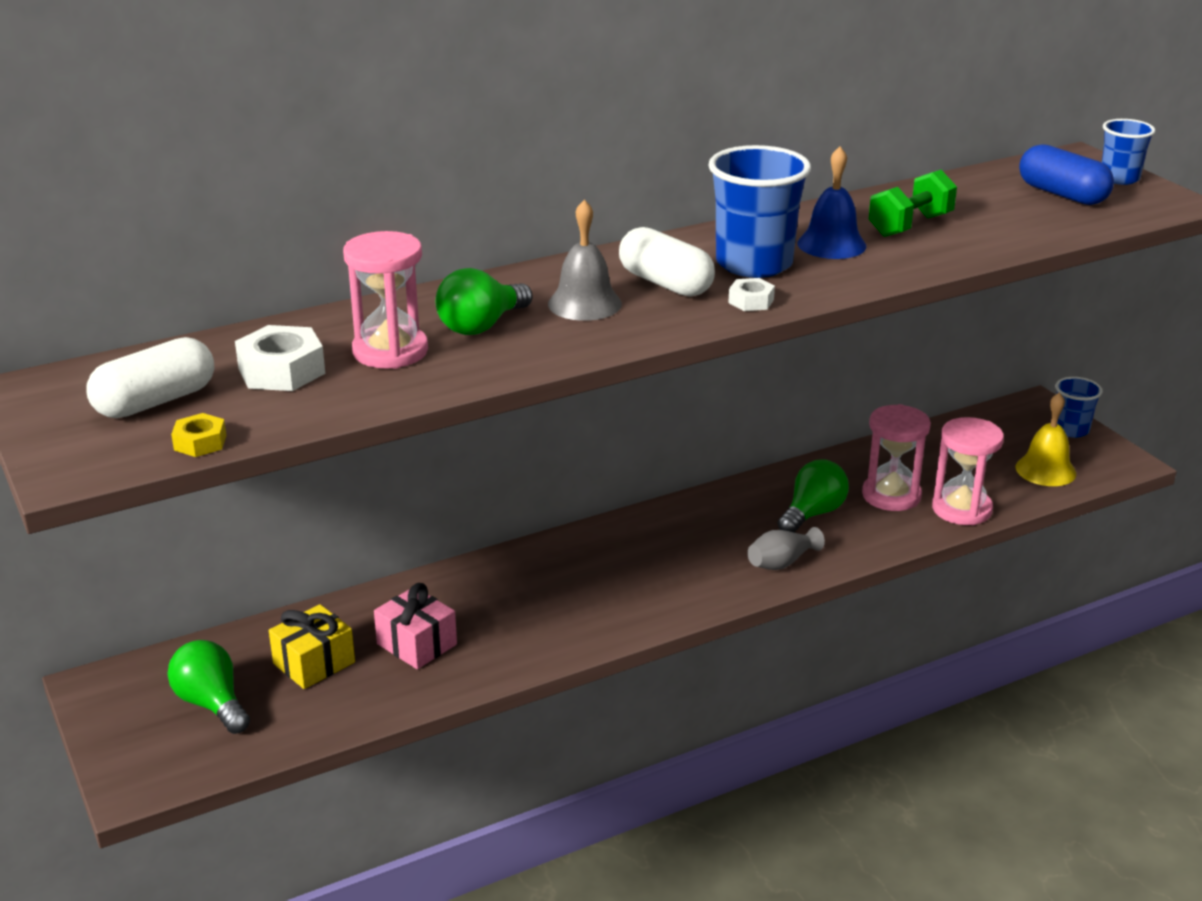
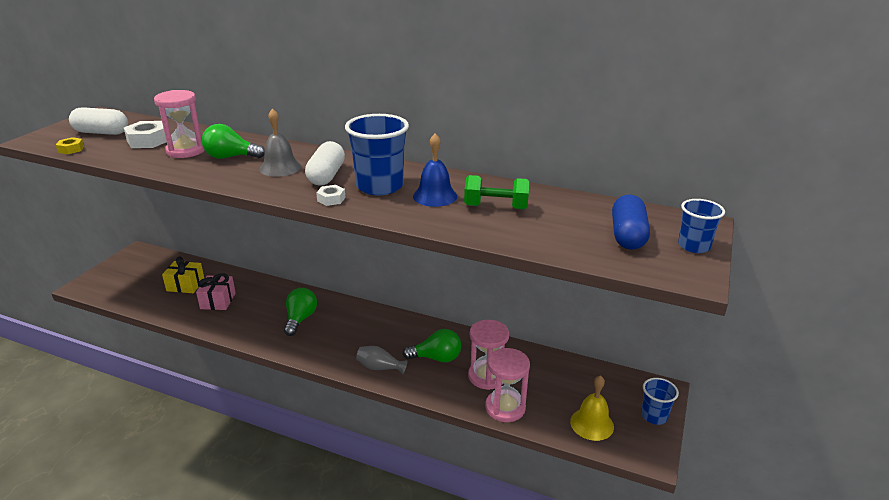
camera: 50 degrees right, 0 degrees up
green light bulb [167,640,250,734] -> green light bulb moved to [284,288,317,336]

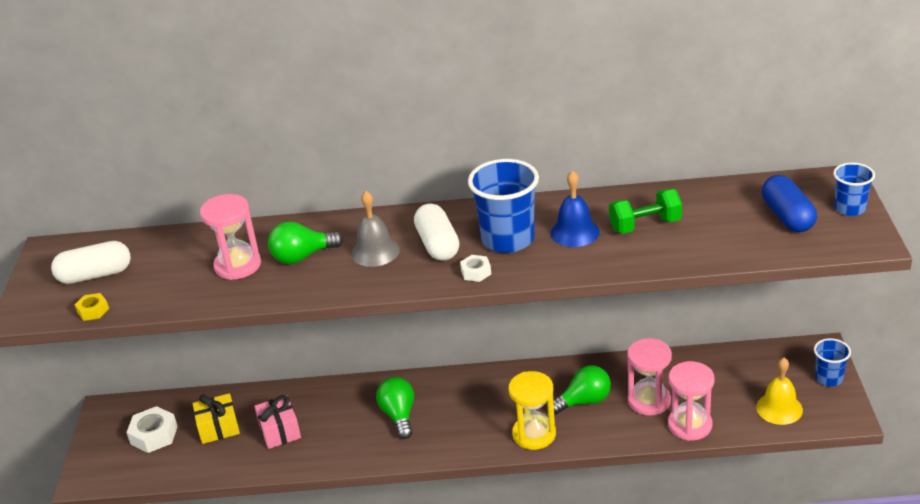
camera: 20 degrees left, 5 degrees up
white nut [124,121,167,148] -> white nut moved to [126,406,178,453]
grey vase [356,346,407,374] -> yellow hourglass [508,371,556,450]

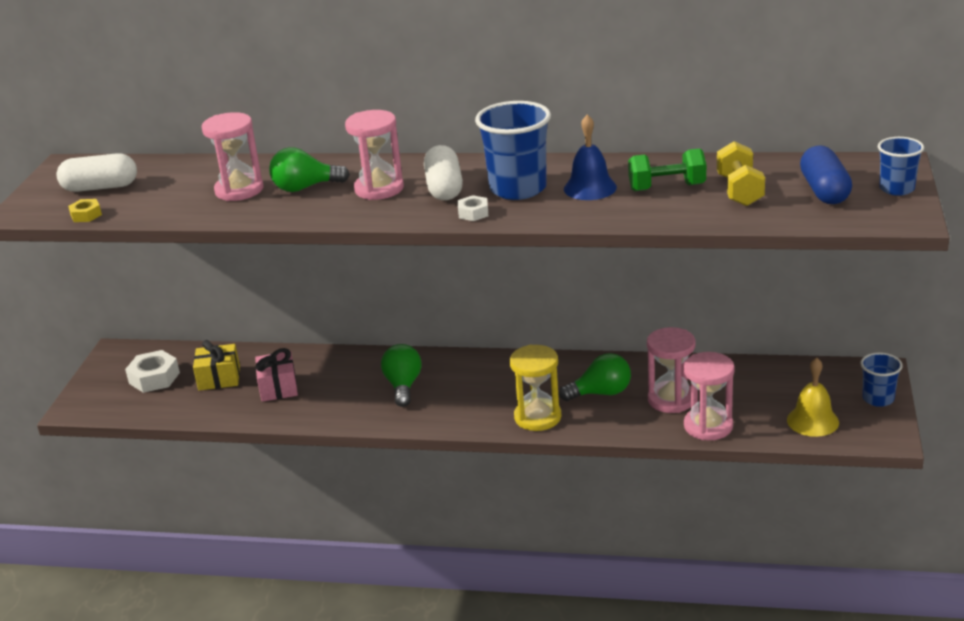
camera: 10 degrees right, 5 degrees down
grey bell [351,191,400,267] -> pink hourglass [345,110,404,200]
none -> yellow dumbbell [717,141,765,206]

